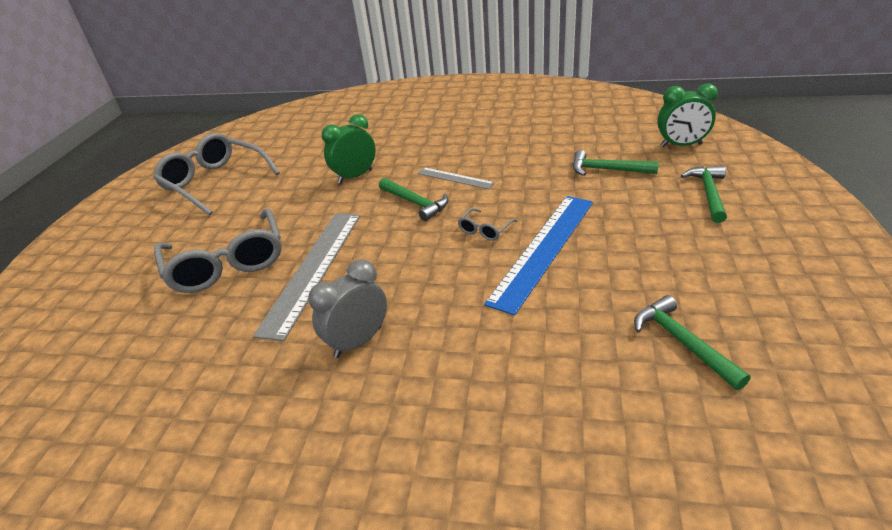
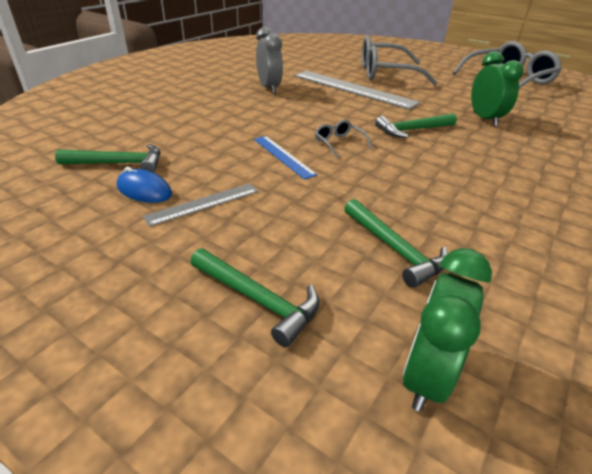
camera: 110 degrees right, 0 degrees up
grey ruler [417,167,495,189] -> grey ruler moved to [143,183,258,227]
blue ruler [484,196,593,315] -> blue ruler [254,136,317,180], size x0.51
green hammer [573,150,659,176] -> green hammer turned 105 degrees clockwise [344,199,448,288]
none -> blue mouse [117,167,172,203]

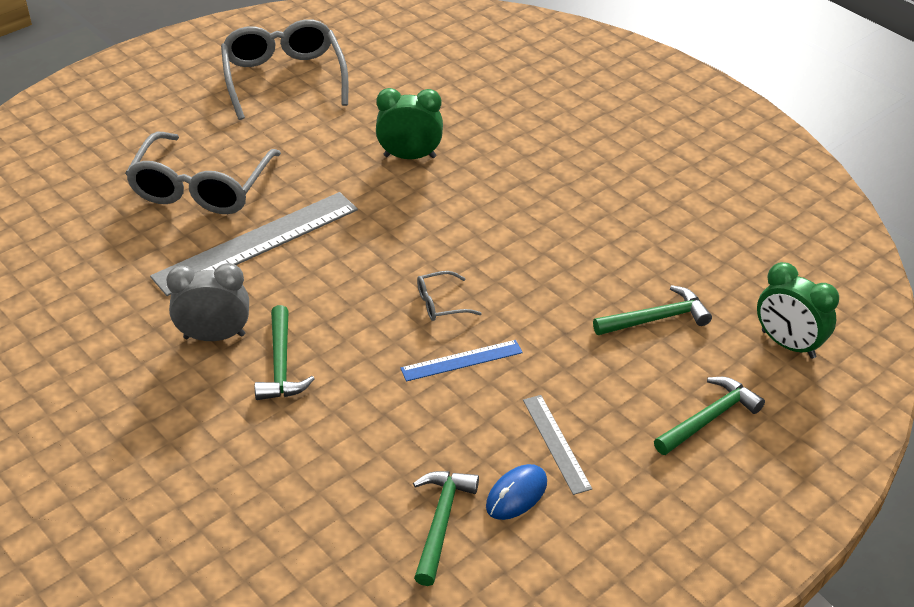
camera: 75 degrees left, 5 degrees up
green hammer [375,113,457,138] -> green hammer moved to [255,305,314,400]

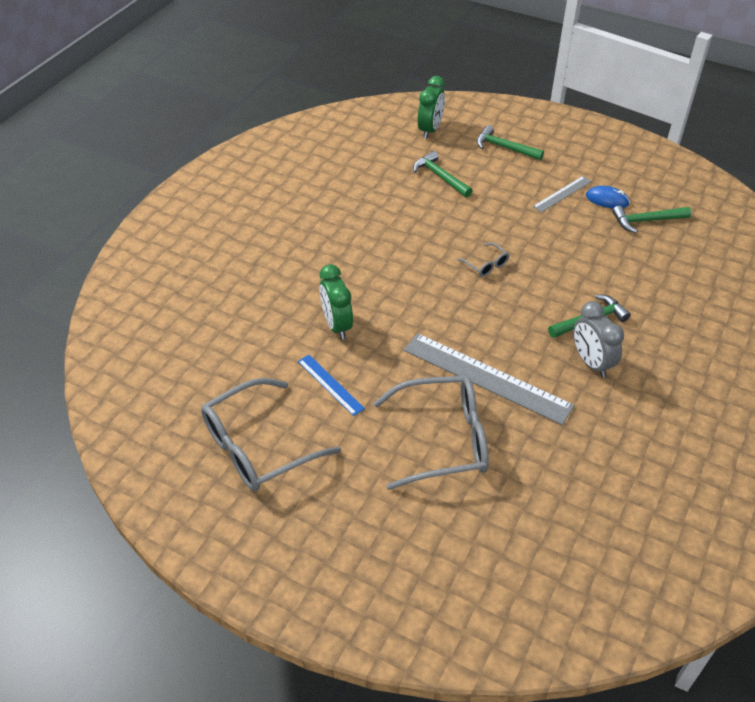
camera: 110 degrees left, 5 degrees up
blue ruler [400,340,523,381] -> blue ruler moved to [298,355,365,416]

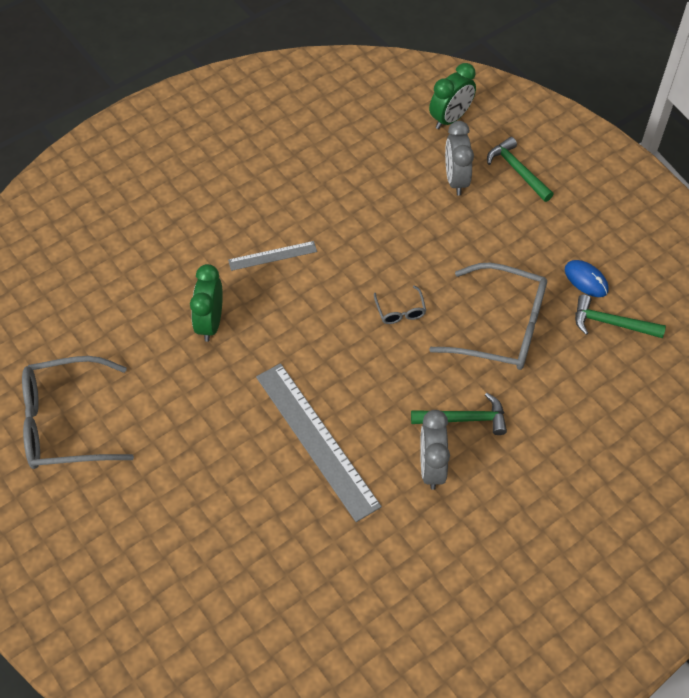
camera: 25 degrees right, 10 degrees up
blue ruler [298,355,365,416] -> none
grey glasses [373,376,489,490] -> grey glasses moved to [429,263,547,370]
green hammer [413,151,473,197] -> none
grey ruler [533,176,592,212] -> grey ruler moved to [228,241,317,271]
none -> grey clock [445,121,474,195]

